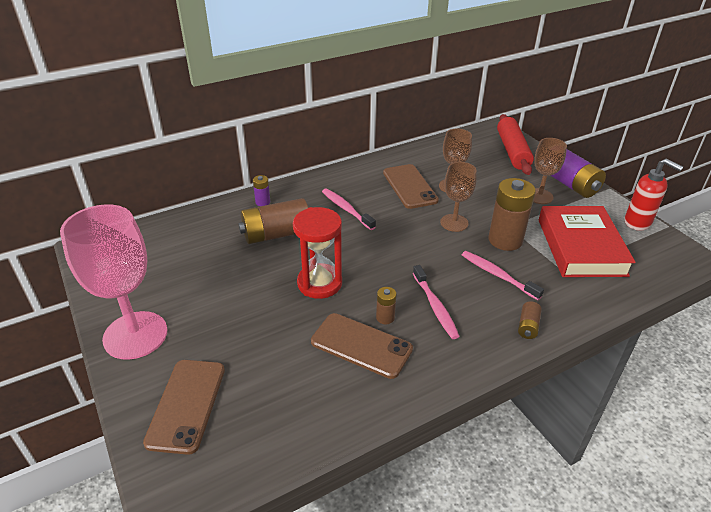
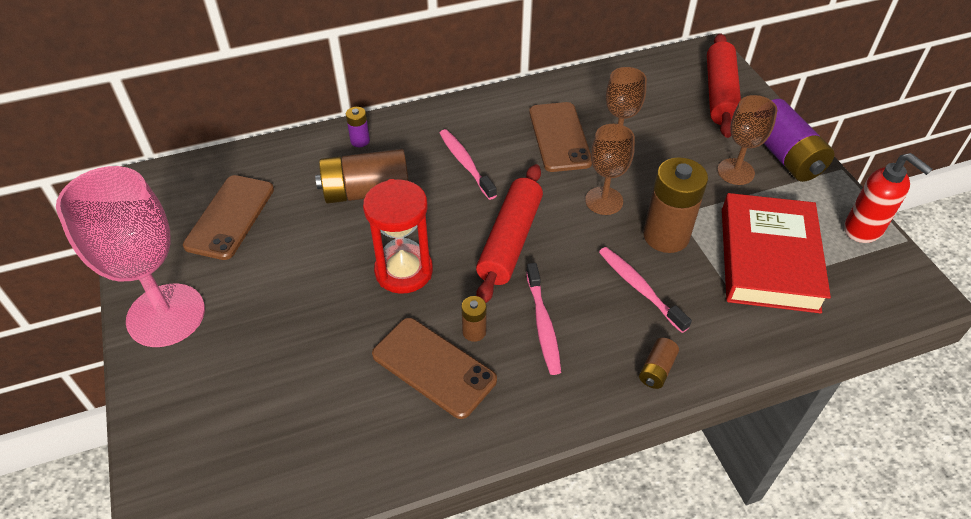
camera: 10 degrees right, 10 degrees up
brown phone [143,360,225,455] -> brown phone moved to [183,175,274,260]
none -> red rolling pin [476,164,543,303]

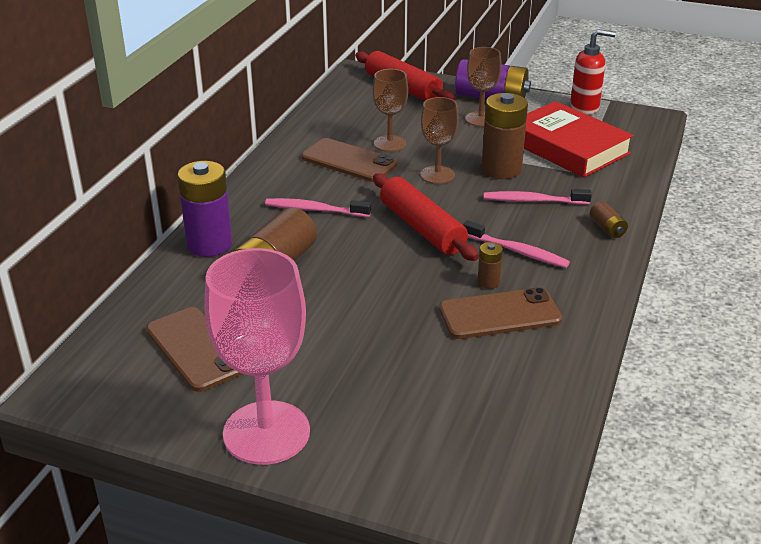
camera: 50 degrees left, 15 degrees down
purple battery [346,107,370,147] -> purple battery [177,161,232,257], size x2.13
red hourglass [363,179,433,294] -> none

